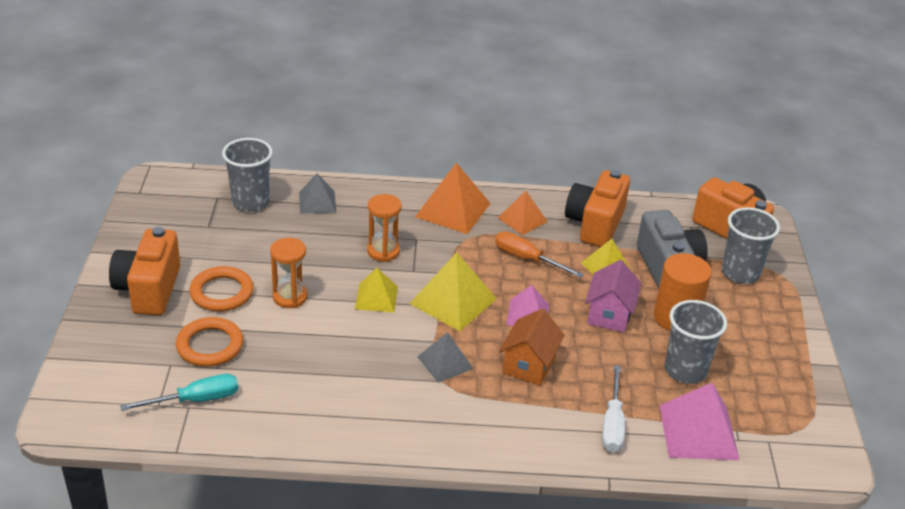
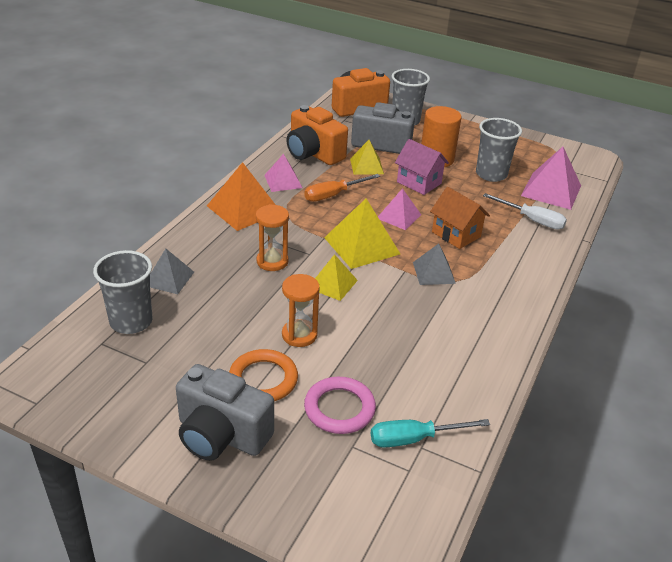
camera: 65 degrees left, 0 degrees up
orange camera [109,227,180,315] -> grey camera [176,364,274,461]
turquoise screwdriver [120,374,238,411] -> turquoise screwdriver turned 105 degrees counterclockwise [371,419,490,448]
orange ring [176,317,243,367] -> pink ring [304,377,376,434]
orange pyramid [498,191,548,235] -> pink pyramid [264,154,302,192]

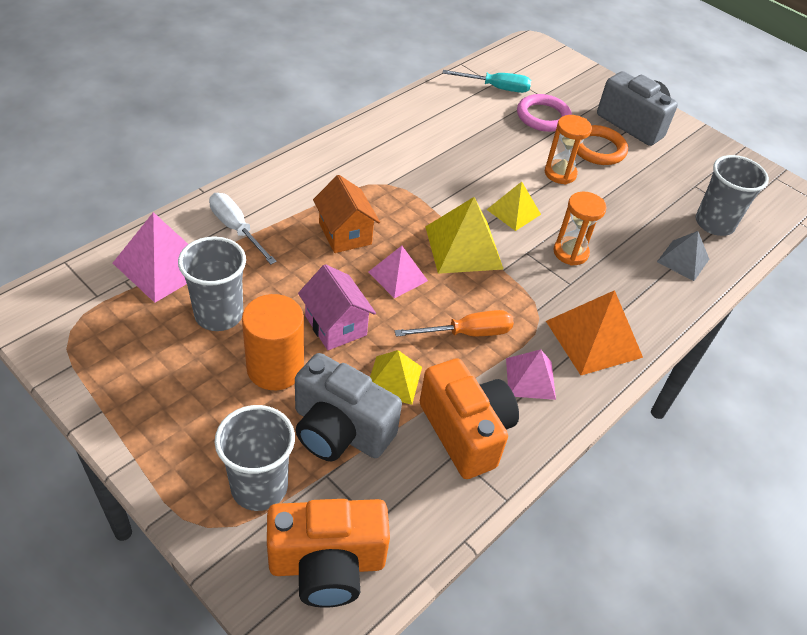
camera: 165 degrees left, 10 degrees up
grey pyramid [413,244,456,285] -> none

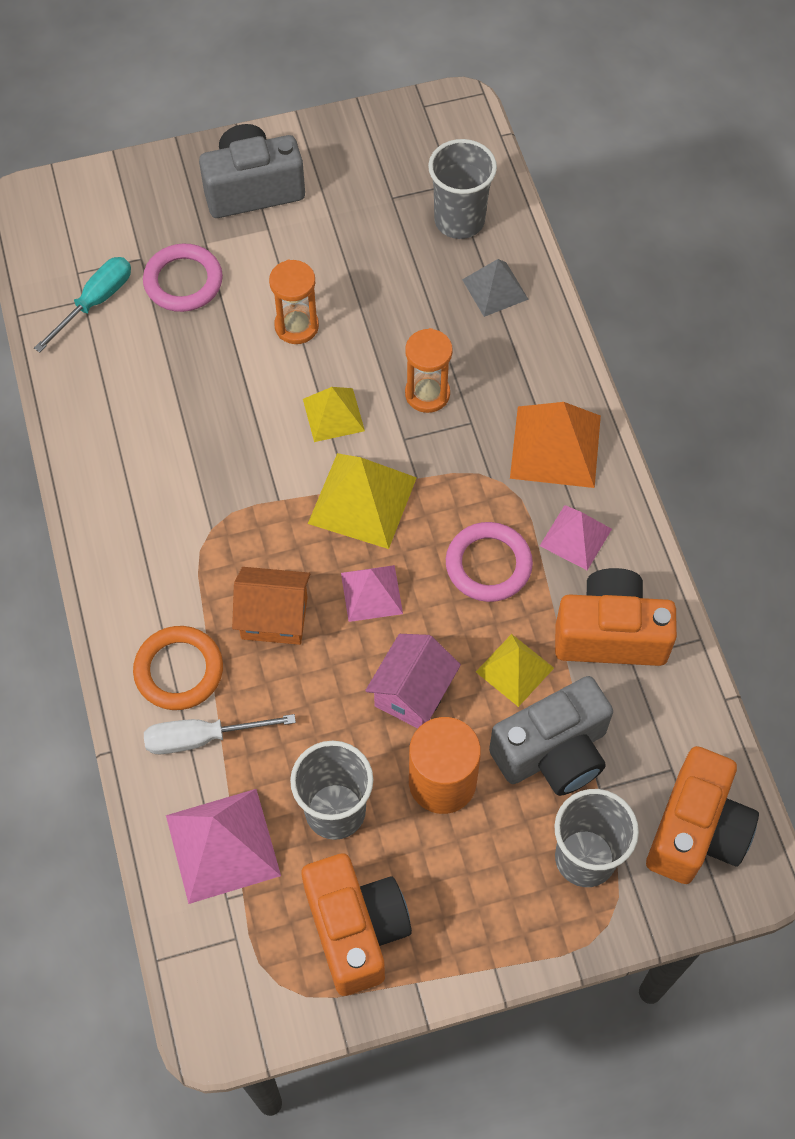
camera: 55 degrees left, 15 degrees up
pink house [298,264,376,350] -> pink house turned 60 degrees counterclockwise [365,634,461,728]
orange screwdriver [395,310,514,337] -> pink ring [446,522,533,602]
orange ring [577,125,628,165] -> orange ring moved to [133,626,223,710]
none -> orange camera [302,853,412,996]

